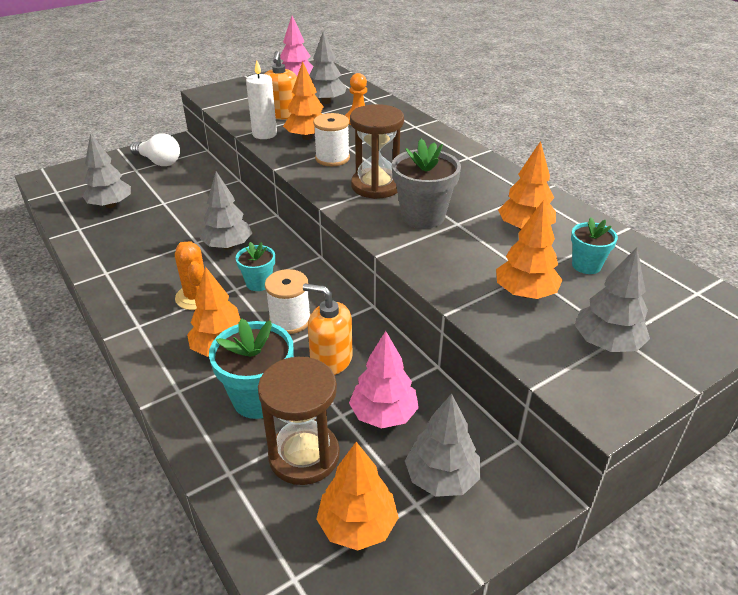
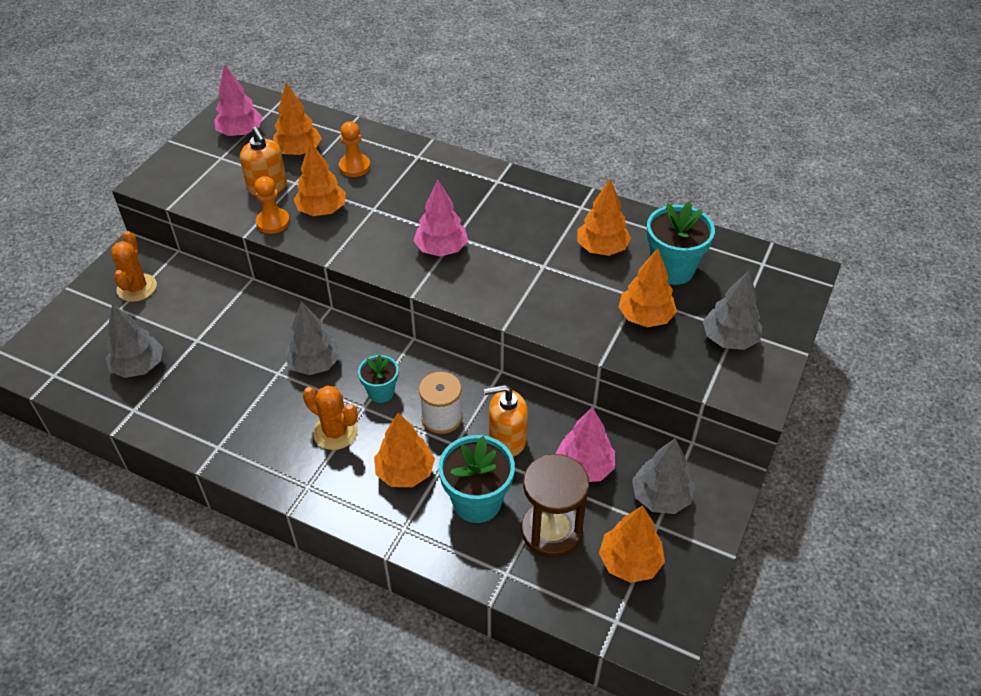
camera: 30 degrees left, 10 degrees up
white light bulb [130,133,180,166] -> orange cactus [111,231,157,302]
white candle [246,60,277,139] -> orange pawn [255,176,290,234]
grey tree [309,31,347,104] -> orange tree [273,83,322,155]
white spool [313,113,350,166] -> none
brown hourglass [350,104,404,199] -> pink tree [413,180,468,257]
grey flower pot [392,139,461,229] -> none
turquoise flower pot [571,217,618,274] -> turquoise flower pot [646,202,715,285], size x1.69

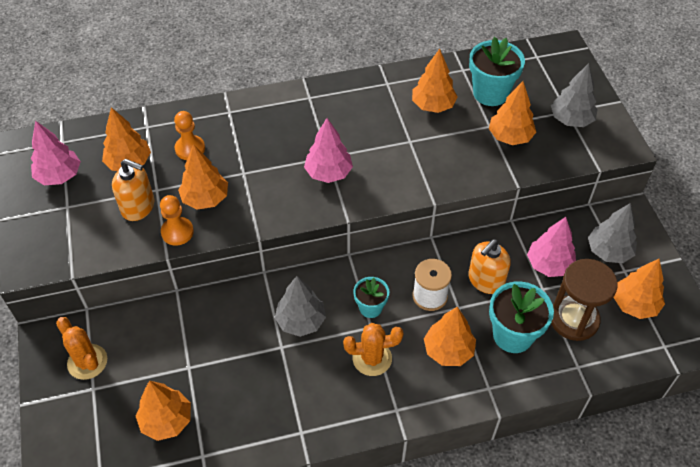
camera: 40 degrees left, 5 degrees up
grey tree [106,304,163,378] -> orange tree [136,381,191,441]

